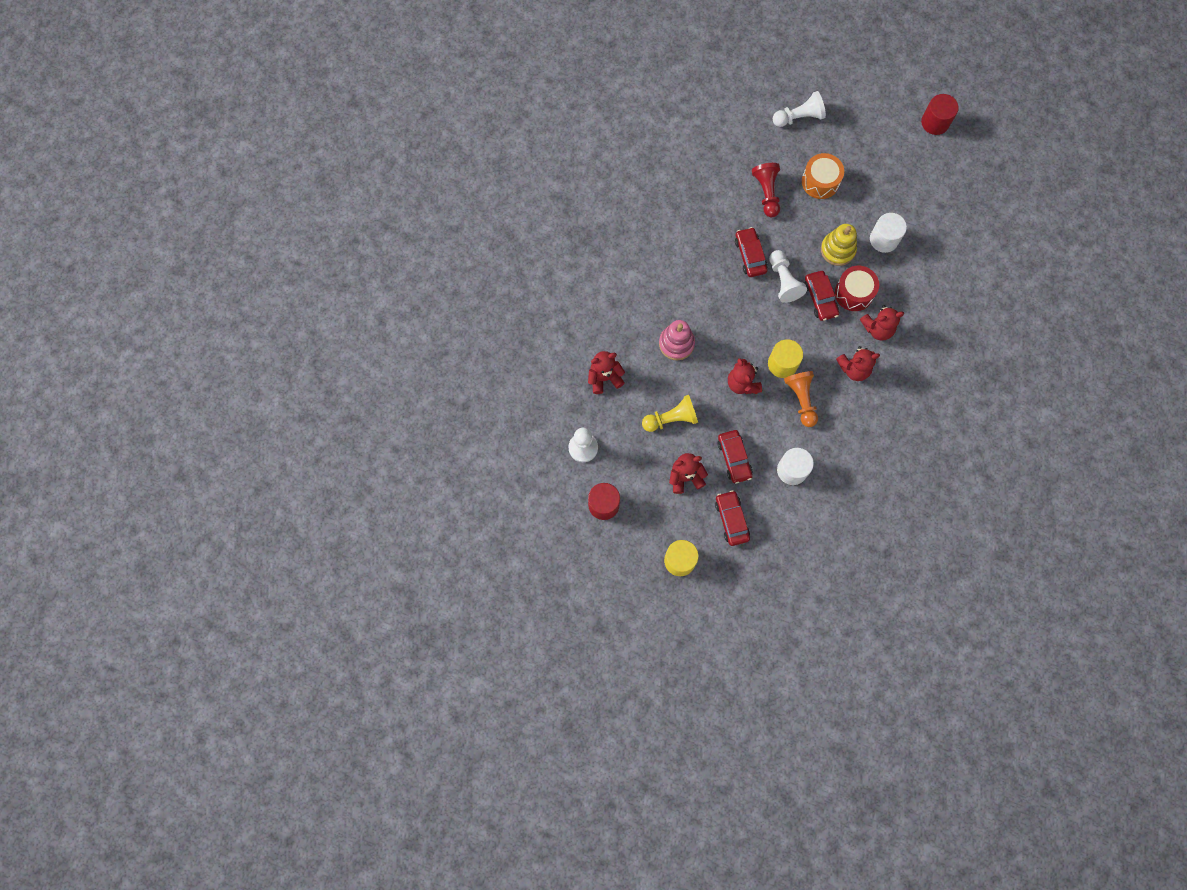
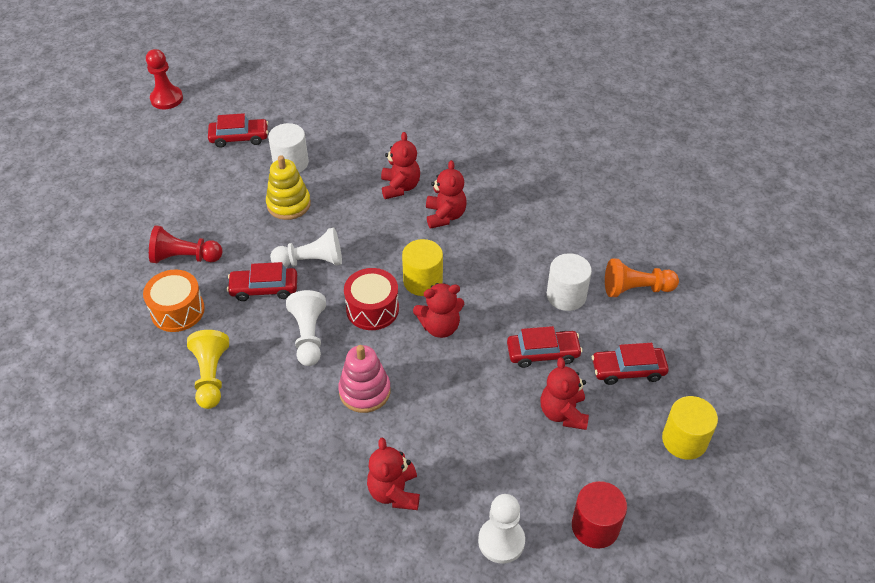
camera: 80 degrees left, 25 degrees down
yellow pawn [642,395,698,432] -> yellow pawn moved to [187,330,229,409]
white pawn [773,91,826,127] -> white pawn moved to [286,290,326,366]
orange pawn [784,371,818,427] -> orange pawn moved to [605,258,679,297]
orange drum [802,153,844,199] -> orange drum moved to [143,269,205,332]
red car [804,271,839,321] -> red car moved to [208,113,268,148]
red drum [835,266,879,311] -> red drum moved to [344,268,399,330]
red cylinder [921,94,959,135] -> red pawn [146,49,183,109]

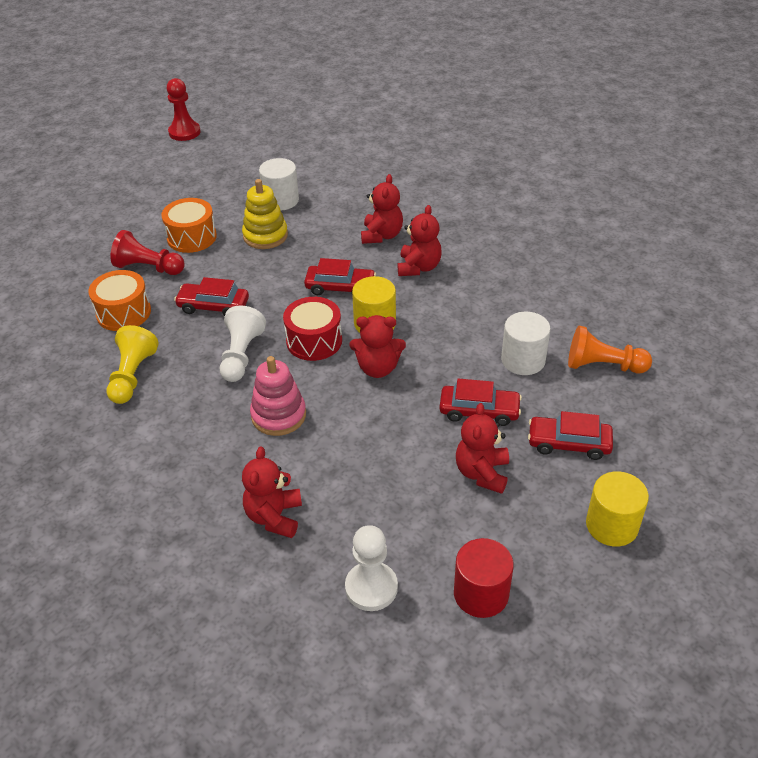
camera: 15 degrees right, 5 degrees down
red car [208,113,268,148] -> red car moved to [304,258,376,295]
white pawn [270,228,342,267] -> none
none -> orange drum [161,198,217,253]

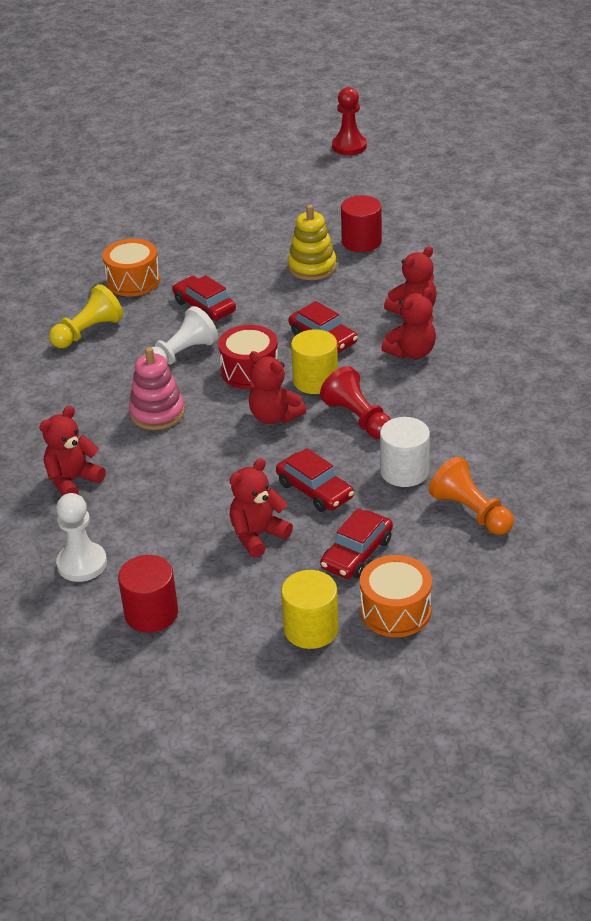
camera: 40 degrees right, 5 degrees down
red pawn [110,230,185,275] -> red pawn moved to [320,366,391,439]
orange drum [161,198,217,253] -> orange drum moved to [360,555,432,637]
white cylinder [259,158,299,210] -> red cylinder [341,195,382,252]
red car [528,411,613,460] -> red car turned 105 degrees counterclockwise [320,508,393,579]

